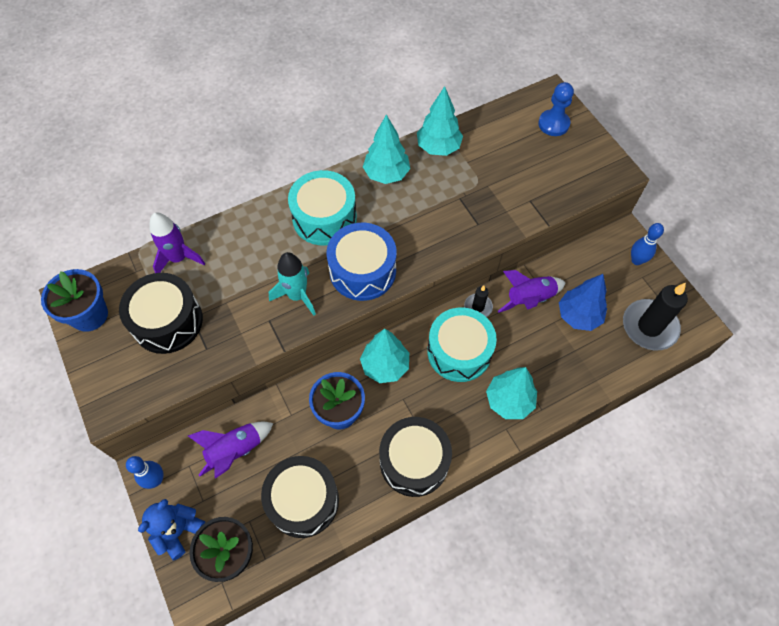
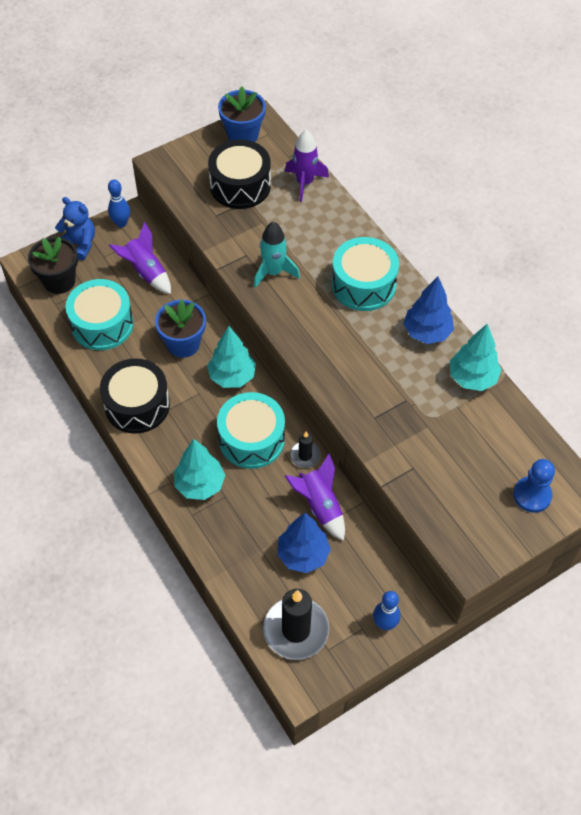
camera: 85 degrees right, 5 degrees down
black drum [261,456,339,538] -> turquoise drum [66,279,134,350]
blue drum [327,223,397,301] -> none
turquoise tree [363,115,410,184] -> blue tree [403,277,454,344]

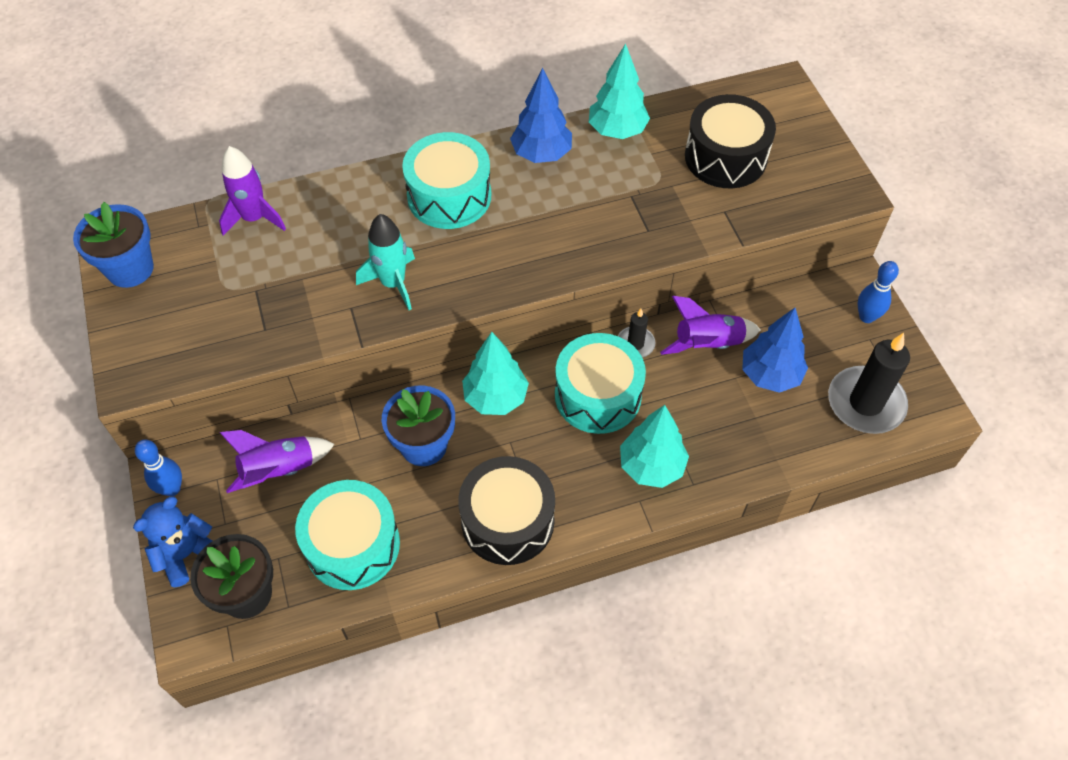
camera: 75 degrees left, 0 degrees up
black drum [208,140,271,209] -> black drum moved to [685,94,776,188]
blue pawn [513,459,555,513] -> none

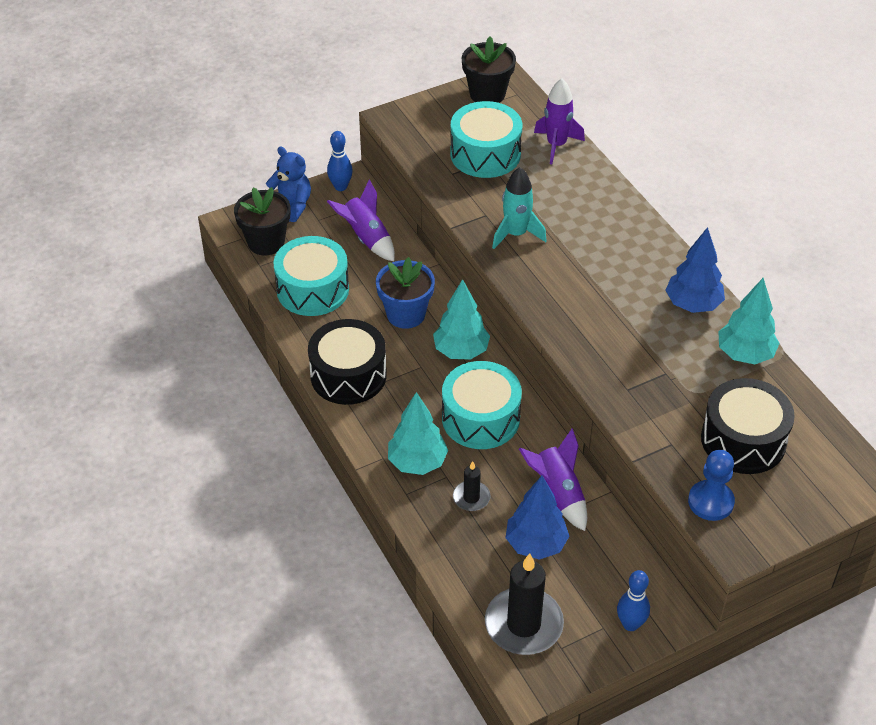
camera: 80 degrees right, 10 degrees down
blue flower pot [73,202,154,288] -> black flower pot [462,36,516,103]
turquoise drum [402,132,491,229] -> turquoise drum moved to [450,101,522,178]
black candle [618,309,655,358] -> black candle moved to [453,461,491,511]
none -> blue pawn [688,450,735,521]

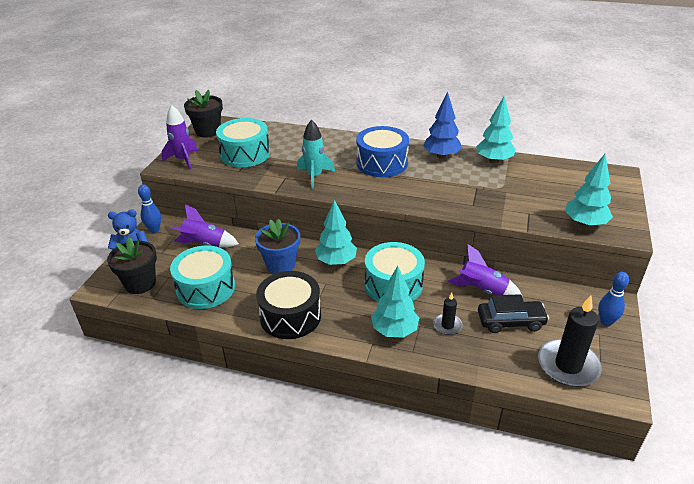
camera: 45 degrees left, 10 degrees down
blue tree [505,476,569,560] -> black car [478,294,549,333]
purple rocket [534,78,585,164] -> purple rocket moved to [161,105,198,170]
blue pawn [688,450,735,521] -> turquoise tree [565,153,613,227]
black drum [701,378,795,474] -> none
none -> blue drum [356,126,409,177]

